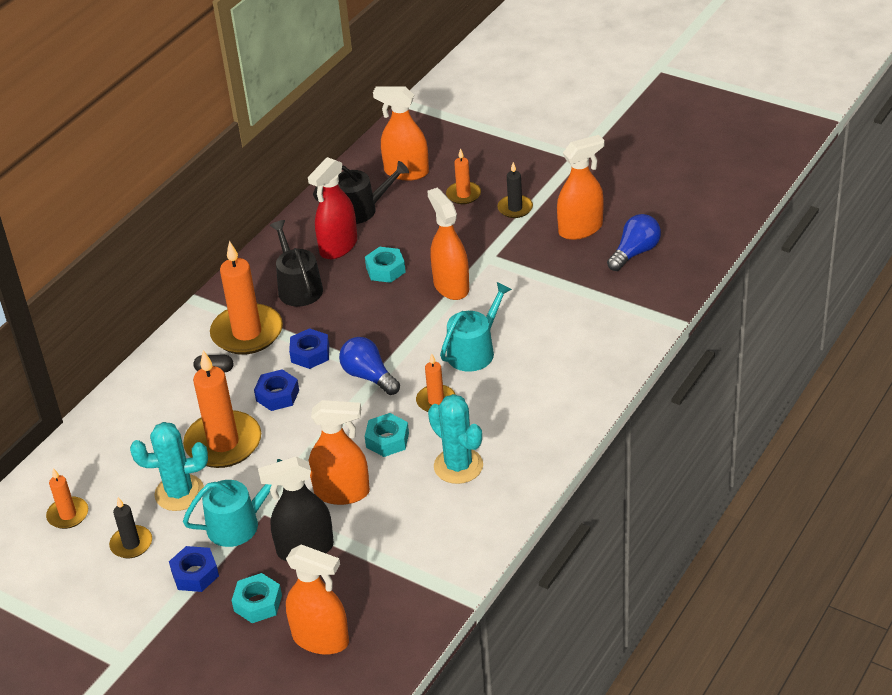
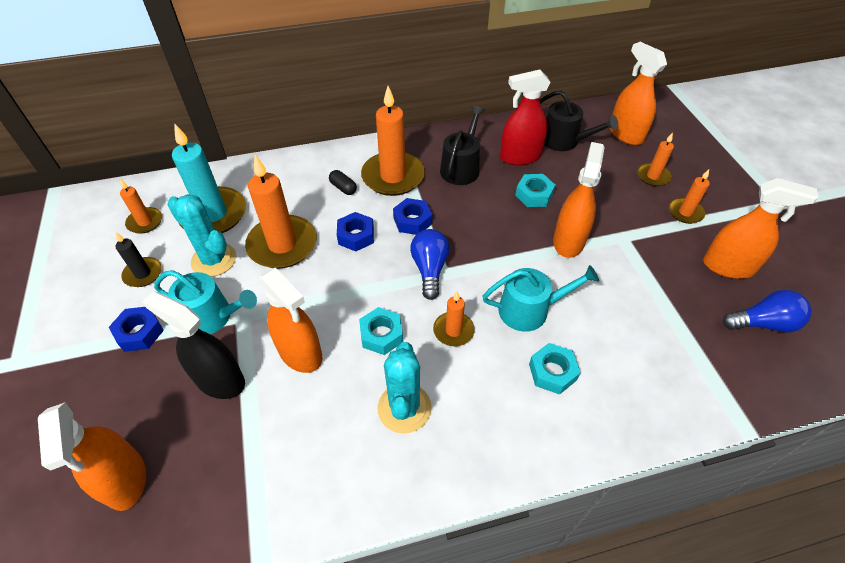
camera: 40 degrees right, 10 degrees up
turquoise nut [232,573,282,623] -> turquoise nut moved to [529,343,581,395]
black candle [497,162,533,218] -> orange candle [669,169,710,224]
none -> turquoise candle [172,123,246,233]

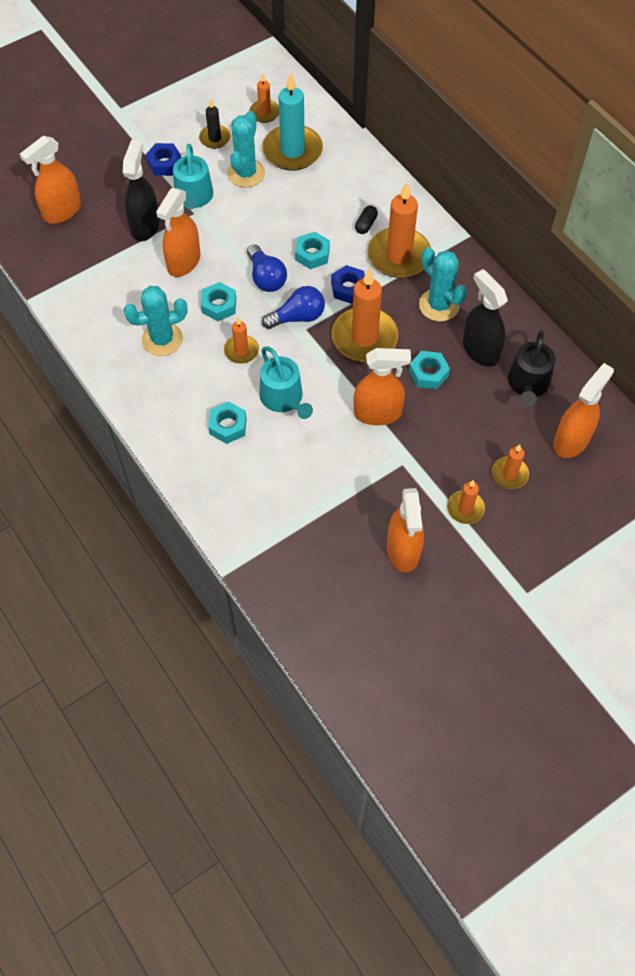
camera: 70 degrees right, 10 degrees up
orange candle [245,155,317,269] -> orange candle moved to [332,268,399,362]
blue nut [337,212,374,251] -> turquoise nut [295,232,330,269]
black watering can [440,106,485,185] -> turquoise cactus [419,247,467,322]
red spray bottle [500,69,551,165] -> black spray bottle [463,269,508,367]
blue light bulb [723,290,812,333] -> blue light bulb moved to [247,244,287,292]

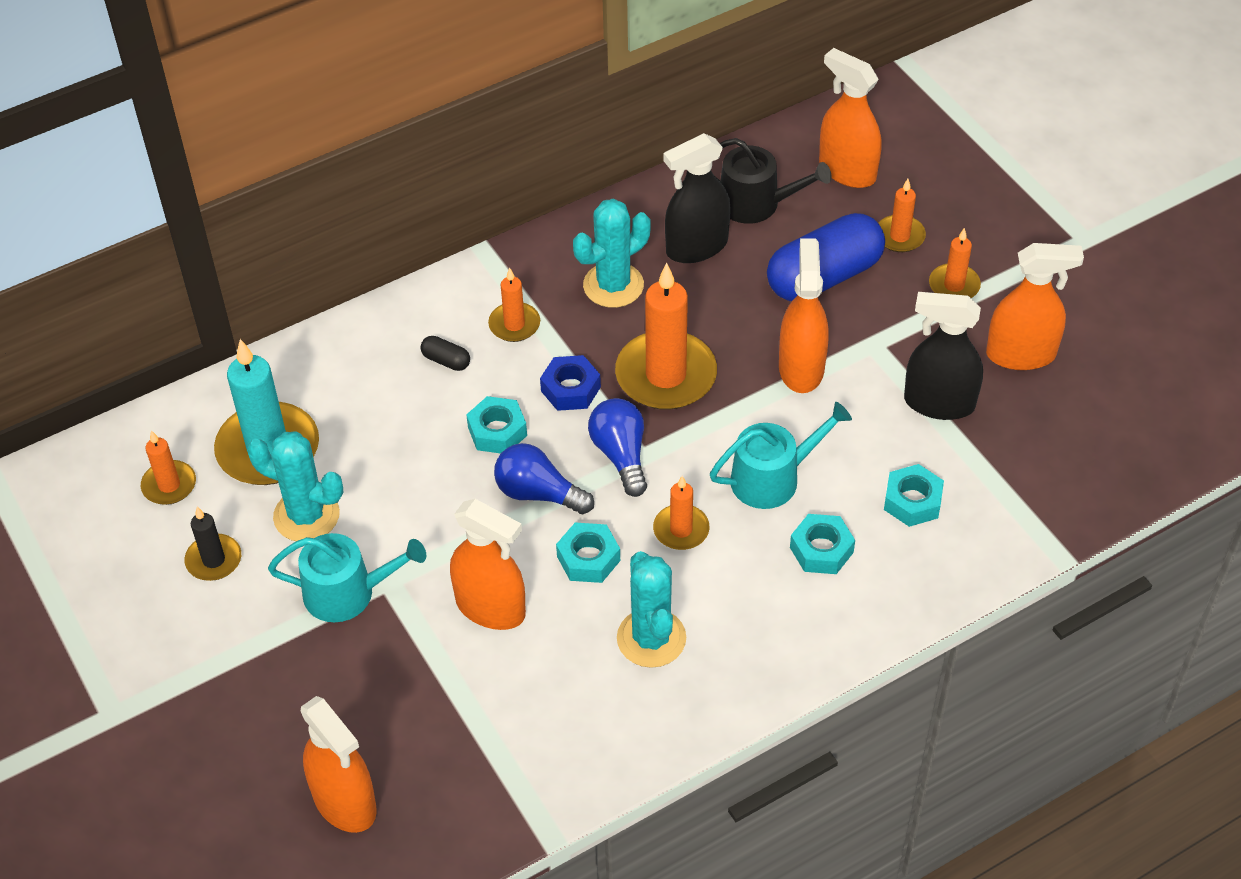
camera: 85 degrees left, 10 degrees down
black spray bottle [123,140,160,241] -> black spray bottle moved to [904,292,983,420]
blue nut [145,143,181,176] -> none
blue light bulb [247,244,287,292] -> blue light bulb turned 135 degrees counterclockwise [494,443,594,514]
orange candle [368,182,431,278] -> orange candle [488,268,540,342], size x0.52
turquoise nut [409,351,450,389] -> turquoise nut moved to [884,464,944,527]
none -> blue capsule [767,213,885,301]

